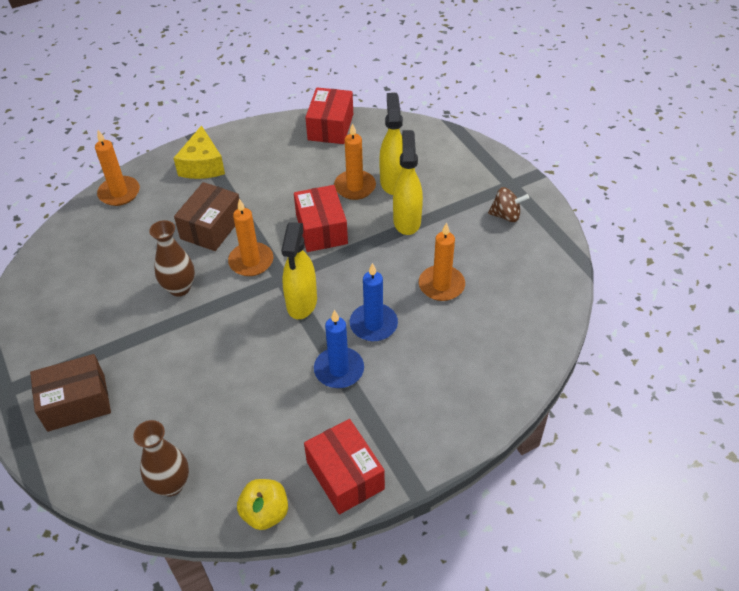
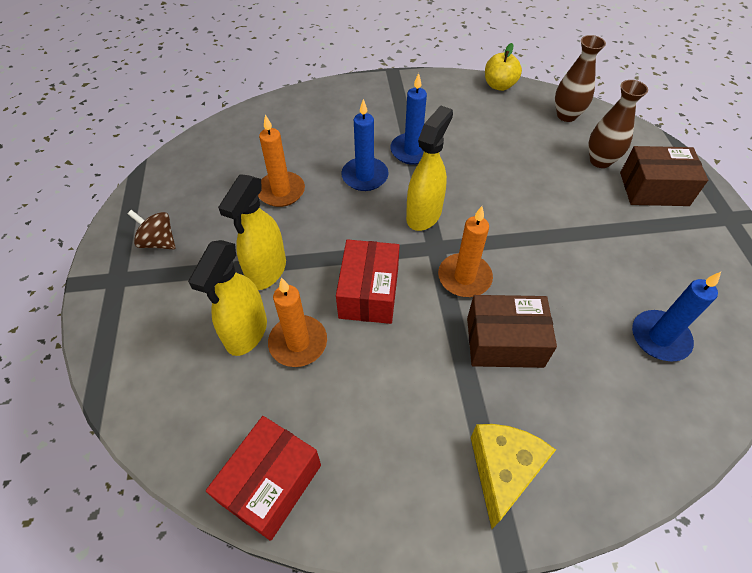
camera: 160 degrees left, 5 degrees up
orange candle [95,130,140,206] -> none
brown vase [149,220,195,296] -> brown vase moved to [588,80,648,168]
brown box [174,182,239,251] -> brown box turned 45 degrees clockwise [467,295,557,368]
red box [304,419,385,515] -> none
none -> blue candle [632,272,721,362]

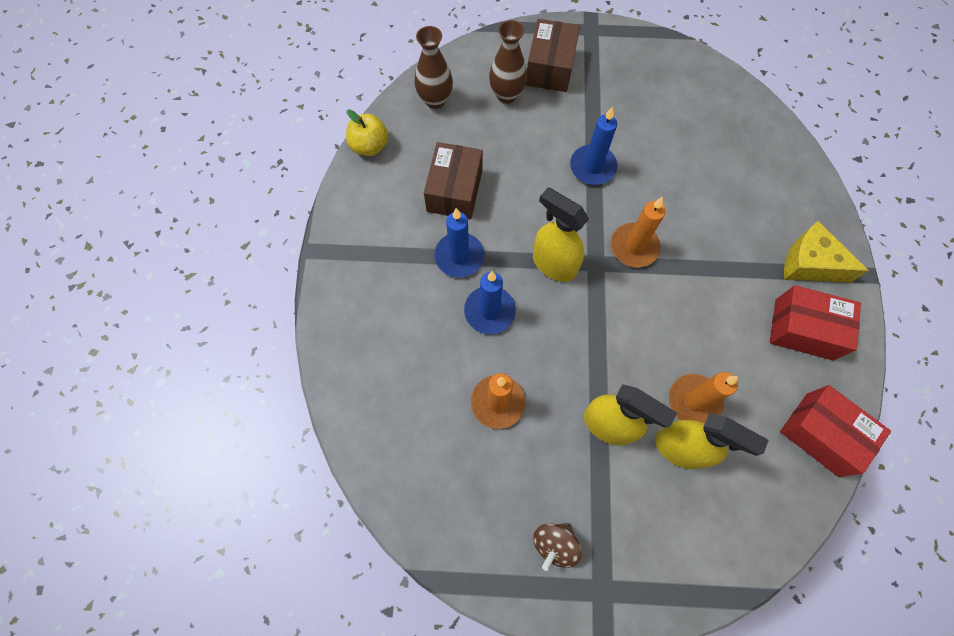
camera: 80 degrees left, 15 degrees up
red box [336,239,400,324] -> red box moved to [770,285,861,361]
brown box [467,295,557,368] -> brown box moved to [424,142,483,219]
blue candle [632,272,721,362] -> blue candle moved to [570,106,617,185]

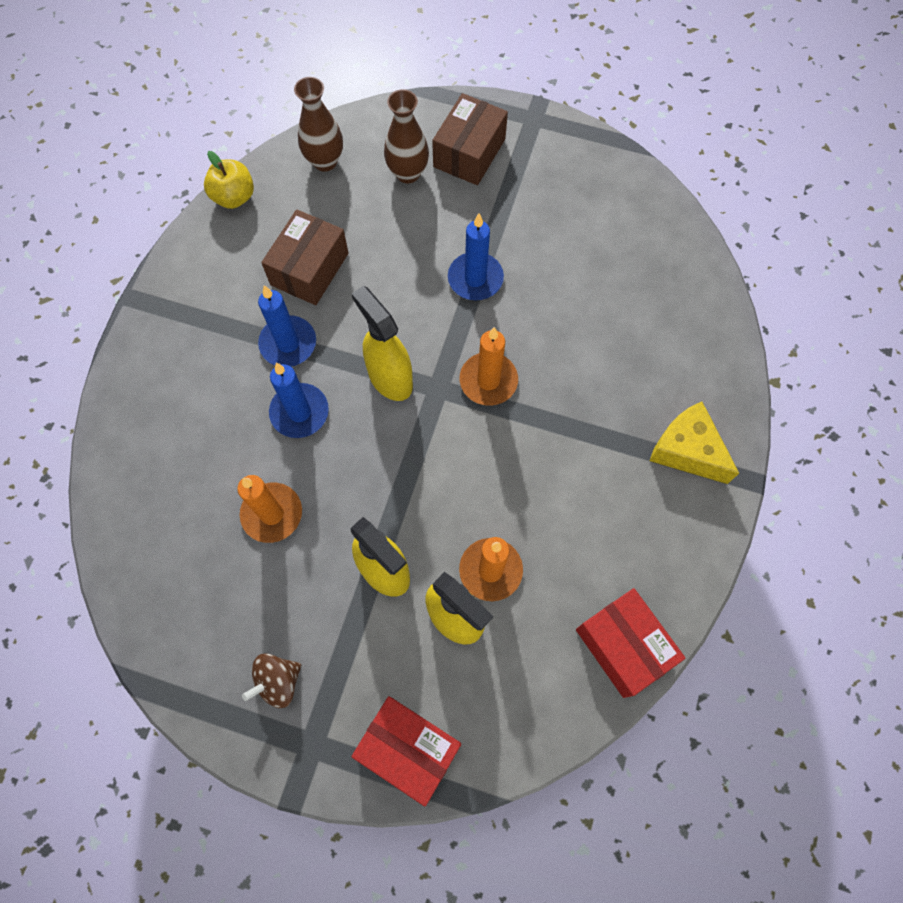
camera: 15 degrees right, 0 degrees up
red box [770,285,861,361] -> red box moved to [351,696,461,806]

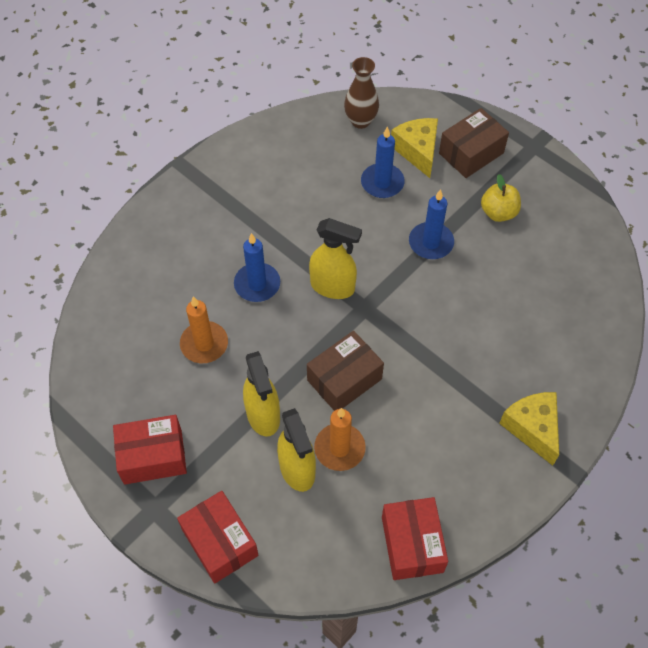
camera: 25 degrees right, 10 degrees down
yellow apple [204,151,254,209] -> yellow apple moved to [481,174,521,222]
brown spinning top [242,653,301,708] -> red box [113,415,187,485]
blue candle [258,285,316,367] -> blue candle moved to [361,126,405,198]
brown box [261,209,349,305] -> brown box moved to [307,331,384,411]
yellow spray bottle [351,286,413,401] -> yellow spray bottle turned 120 degrees clockwise [309,218,362,299]
brown vase [384,89,429,184] -> yellow cheese [391,118,438,178]
orange candle [459,327,518,406] -> none

